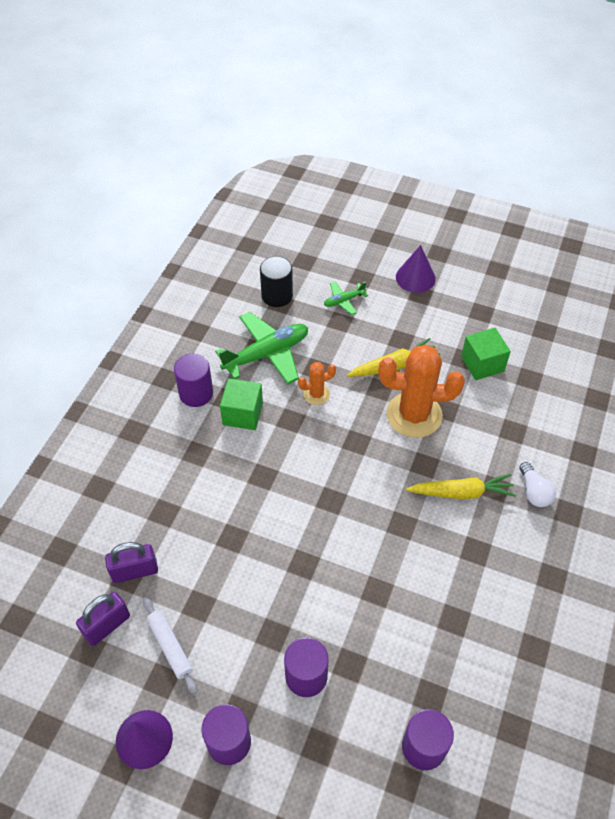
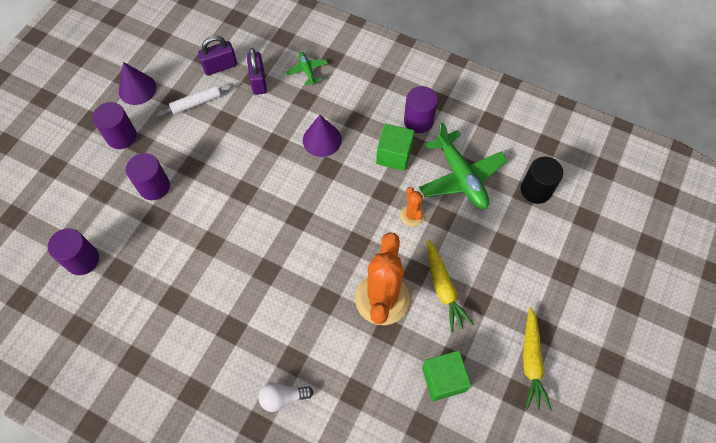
camera: 95 degrees right, 10 degrees up
purple padlock [76,592,130,646] -> purple padlock turned 75 degrees counterclockwise [198,35,237,75]
green plane [324,281,368,315] -> green plane moved to [286,52,328,86]
purple cone [396,245,436,293] -> purple cone moved to [303,115,342,157]
yellow carrot [406,474,516,499] -> yellow carrot moved to [523,307,552,411]

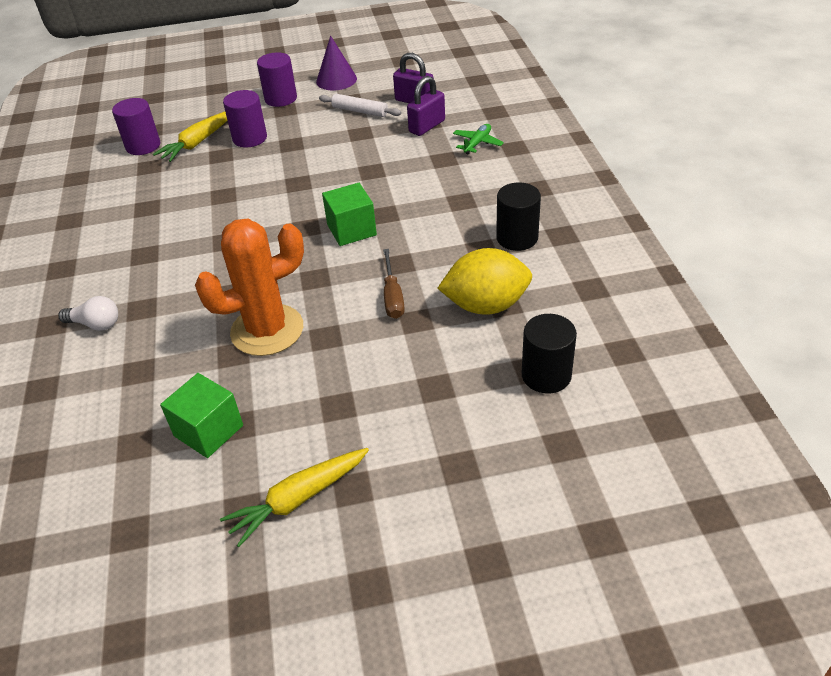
camera: 55 degrees right, 20 degrees down
white light bulb [258,382,313,412] -> white light bulb turned 150 degrees clockwise [58,296,118,331]
purple cone [303,115,342,157] -> none
green cube [376,124,415,171] -> green cube moved to [322,183,377,246]
orange cactus [400,187,425,227] -> brown screwdriver [383,249,405,319]
purple cylinder [404,86,438,133] -> black cylinder [496,183,541,251]
green plane [419,123,507,209] -> yellow lemon [437,248,532,315]
yellow carrot [427,240,474,332] -> yellow carrot moved to [153,112,228,162]

